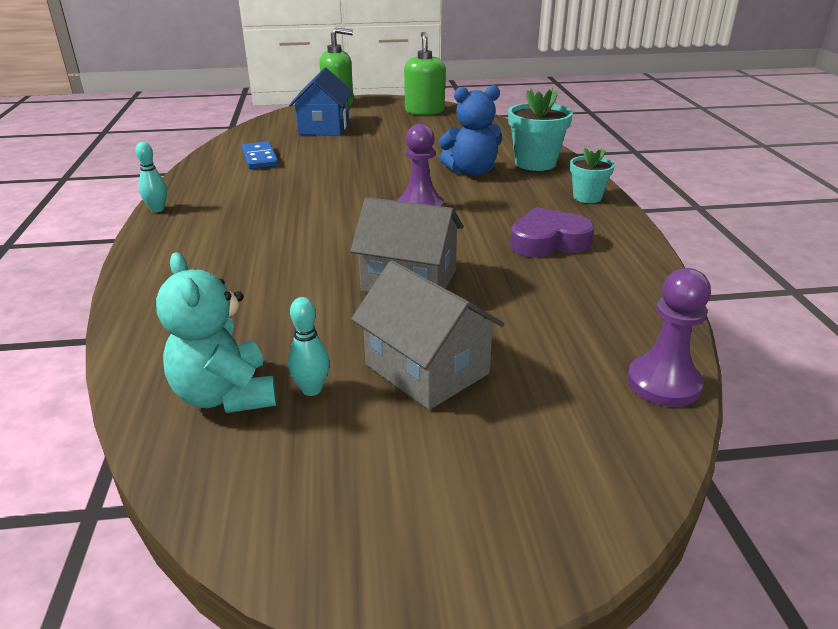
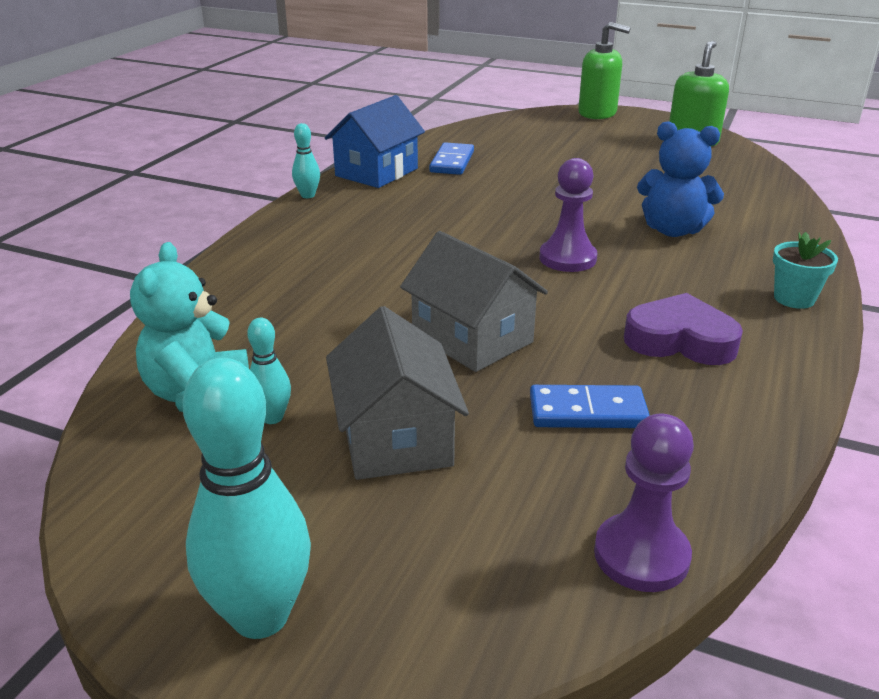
camera: 30 degrees right, 0 degrees up
blue house [289,68,353,136] -> blue house moved to [325,95,425,188]
turquoise flower pot [508,87,573,171] -> none
none -> turquoise bowling pin [183,358,311,639]
none -> blue domino [530,385,650,428]

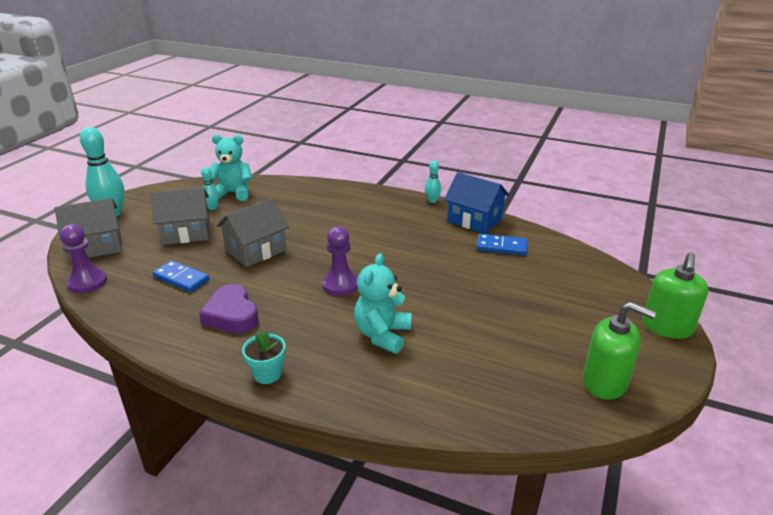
camera: 90 degrees right, 0 degrees up
blue domino [530,385,650,428] -> blue domino turned 60 degrees counterclockwise [152,260,210,292]
purple heart [624,293,743,365] -> purple heart turned 135 degrees clockwise [199,284,259,333]
blue teddy bear [637,121,724,237] -> turquoise teddy bear [354,253,411,354]
none -> grey house [55,198,122,261]

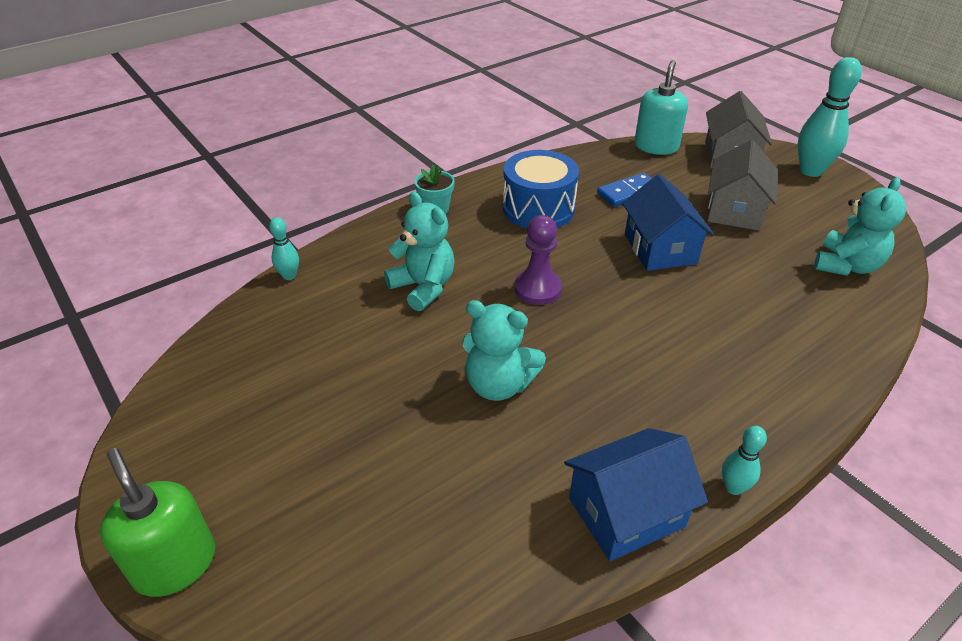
camera: 120 degrees right, 10 degrees up
purple pawn [60,224,107,294] -> turquoise soap dispenser [634,60,688,155]
purple heart [199,284,259,333] -> blue drum [503,150,579,228]
turquoise bowling pin [201,167,219,210] -> turquoise bowling pin moved to [269,217,299,280]
grey house [217,198,289,267] -> blue house [622,174,714,271]
blue domino [477,234,528,255] -> none
green soap dispenser [583,302,656,400] -> none
none -> turquoise teddy bear [462,300,546,401]

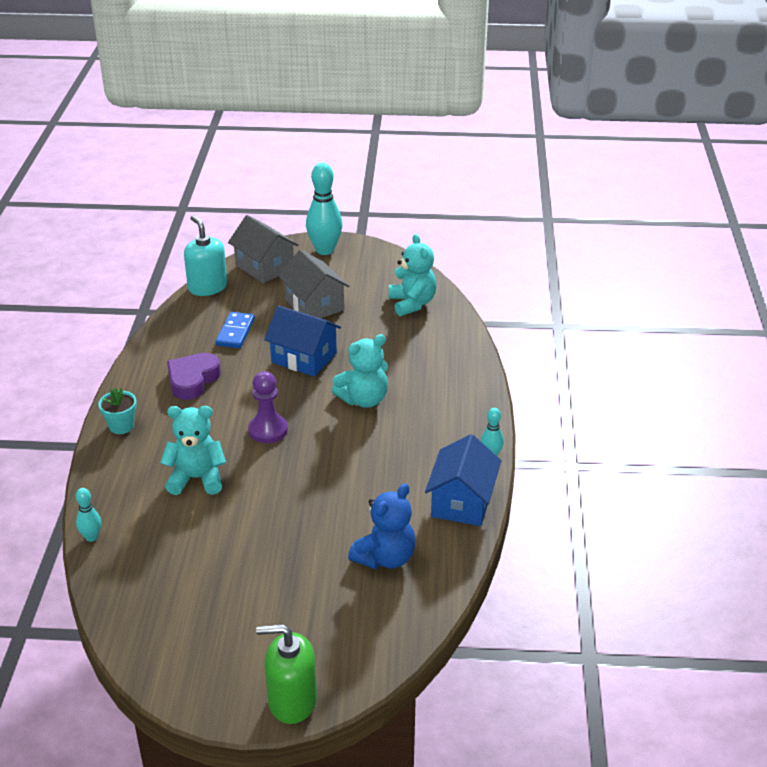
camera: 50 degrees left, 5 degrees down
turquoise teddy bear [462,300,546,401] -> turquoise teddy bear moved to [332,334,388,408]
blue drum [503,150,579,228] -> purple heart [167,353,221,400]
none -> blue teddy bear [348,483,416,569]

